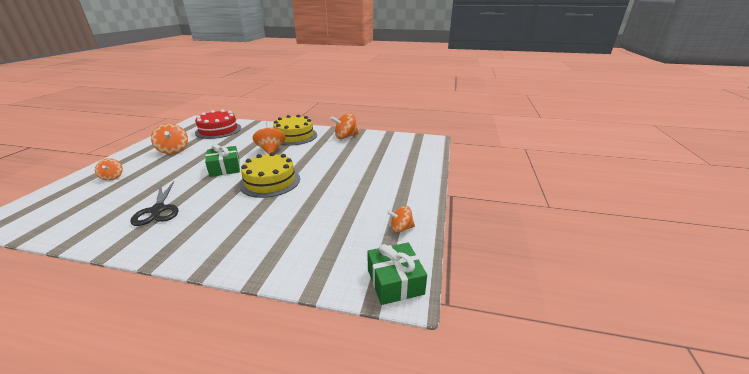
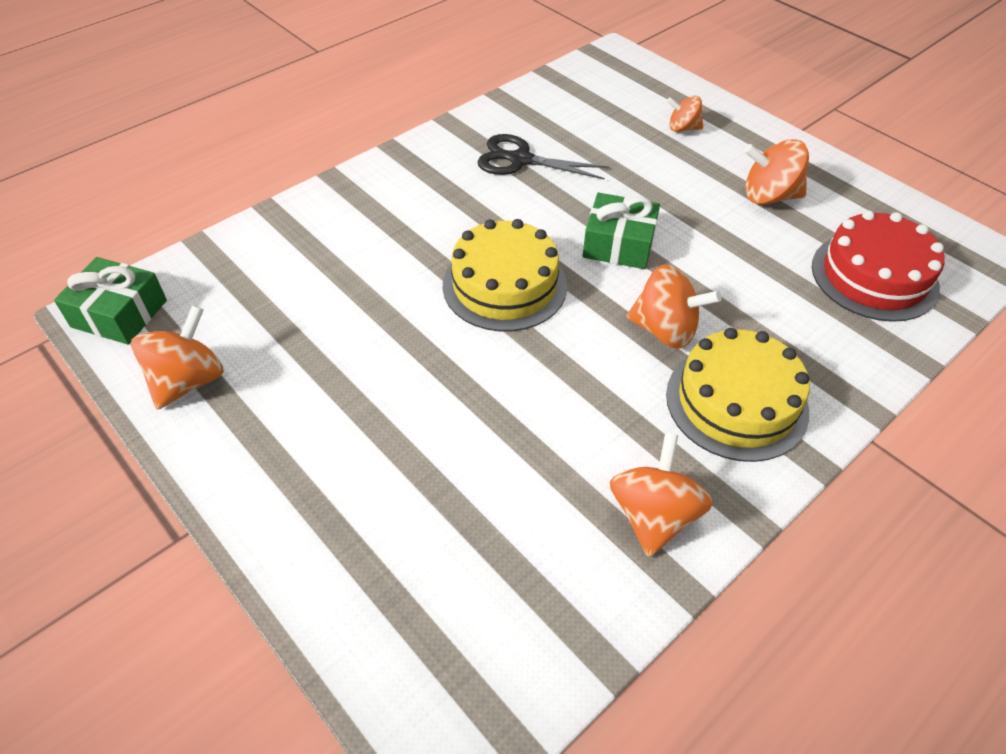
camera: 125 degrees right, 20 degrees up
orange spinning top [387,206,415,233] -> orange spinning top [131,305,224,410], size x1.63

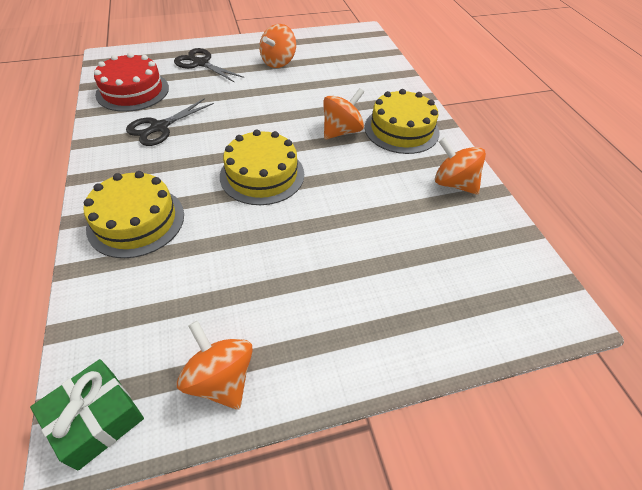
camera: 65 degrees left, 0 degrees up
green gift [583,193,660,269] -> none
orange spinning top [667,96,703,132] -> black scissors [174,48,244,83]
red cake [812,210,945,322] -> red cake moved to [94,52,169,112]
none -> yellow cake [84,171,184,258]

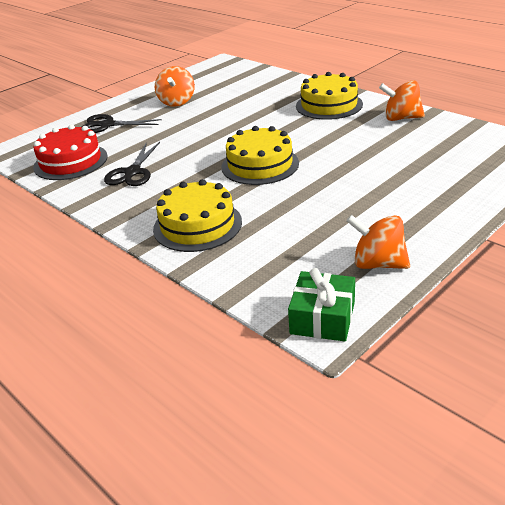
camera: 25 degrees left, 15 degrees down
orange spinning top [323,88,364,139] -> none

